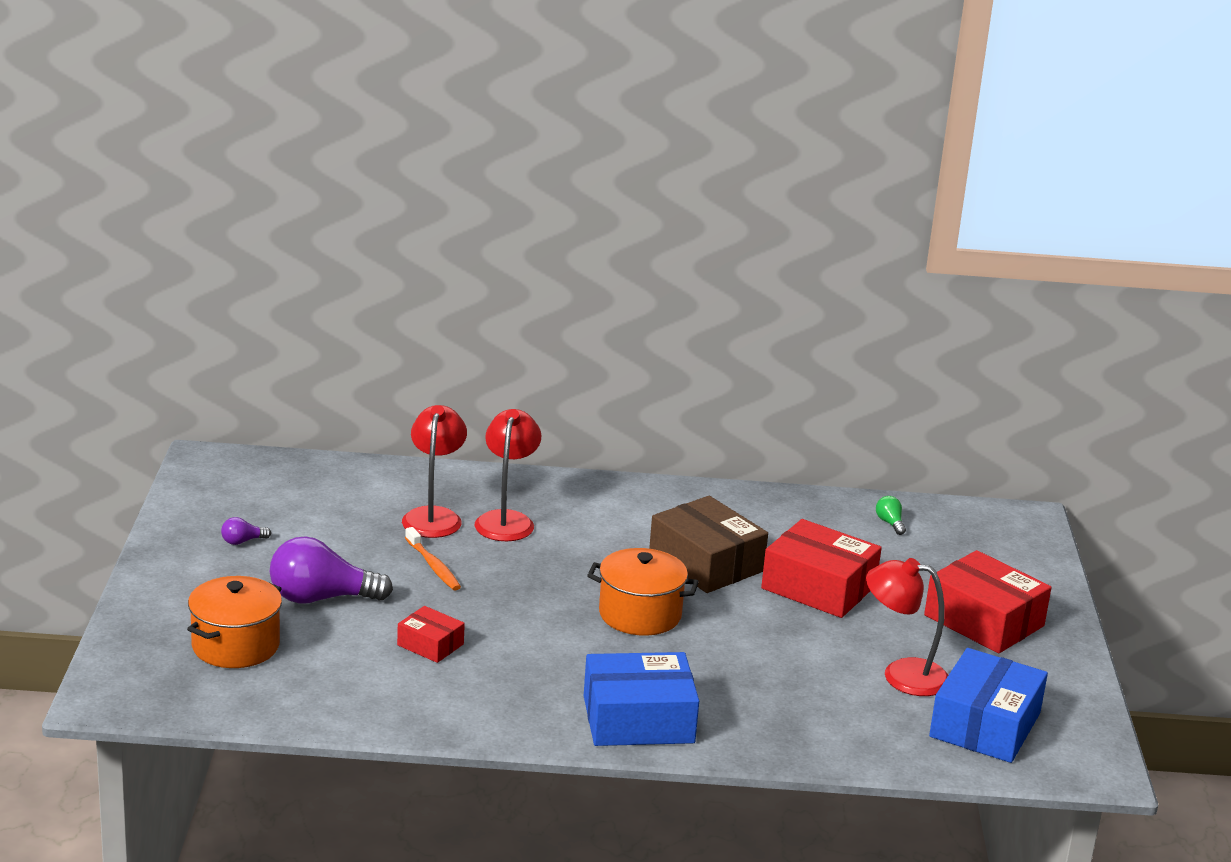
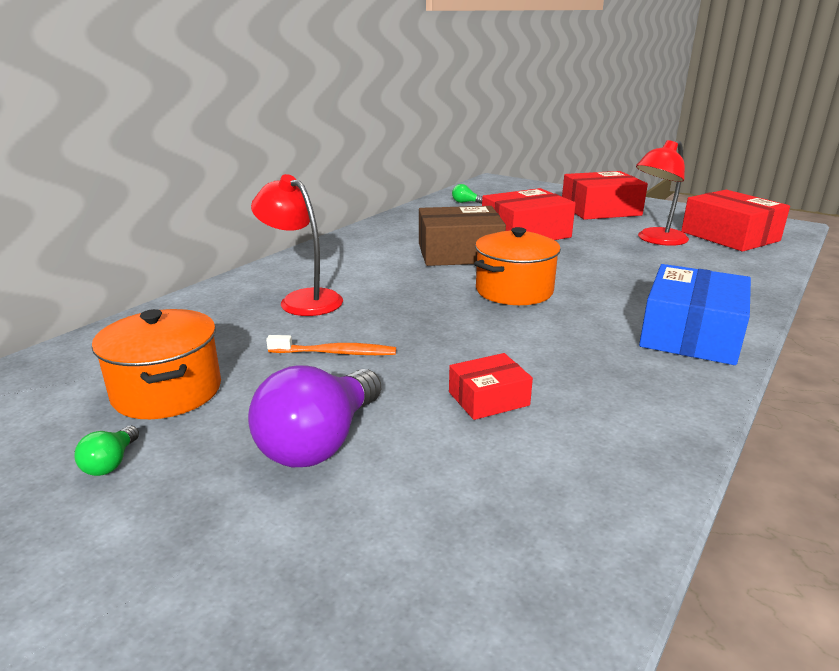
camera: 55 degrees left, 0 degrees up
orange pot [187,576,282,668] -> orange pot moved to [92,309,221,419]
purple light bulb [221,517,271,545] -> green light bulb [74,426,139,476]
red lamp [402,405,467,538] -> none
blue box [929,648,1048,763] -> red box [681,190,790,252]

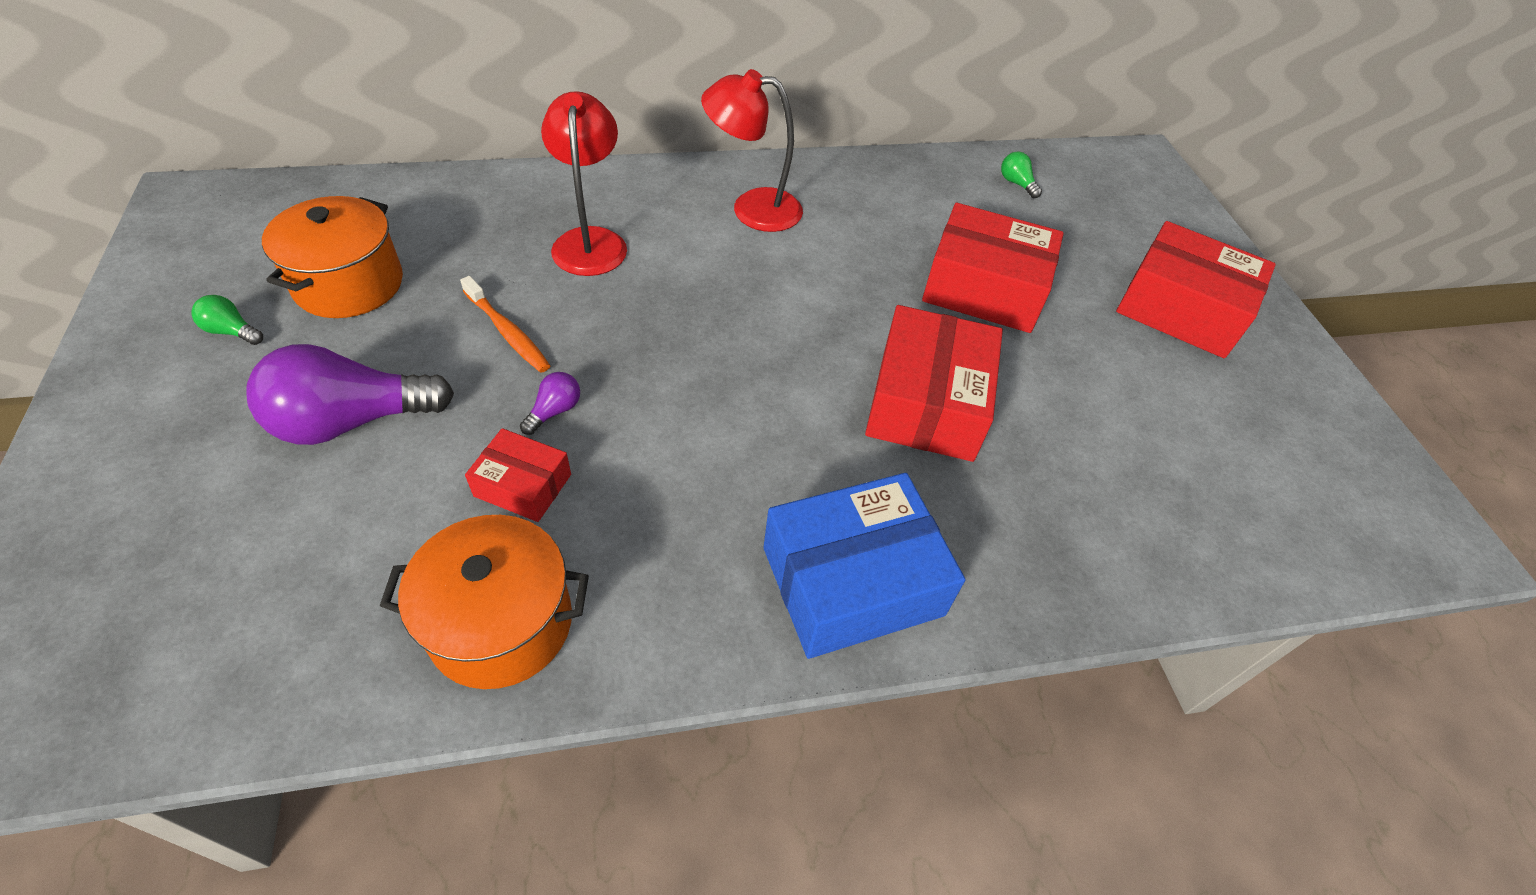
camera: 40 degrees right, 25 degrees up
green light bulb [74,426,139,476] -> green light bulb turned 60 degrees clockwise [191,295,263,345]
brown box [419,206,506,266] -> none
orange pot [474,227,561,305] -> orange pot moved to [380,515,589,689]
red lamp [636,140,689,246] -> red lamp moved to [701,69,803,232]
red box [681,190,790,252] -> red box moved to [865,305,1003,462]
none -> purple light bulb [520,372,580,435]

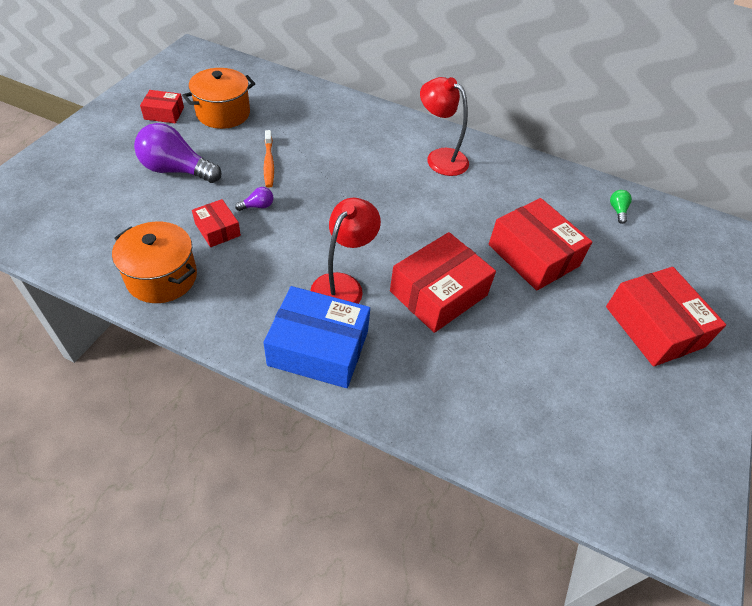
camera: 35 degrees right, 0 degrees up
green light bulb [191,295,263,345] -> red box [140,90,184,123]
red lamp [541,91,627,276] -> red lamp moved to [310,198,381,304]

